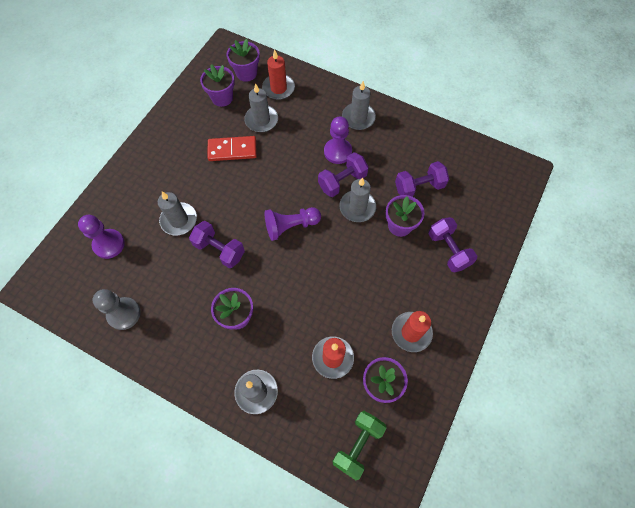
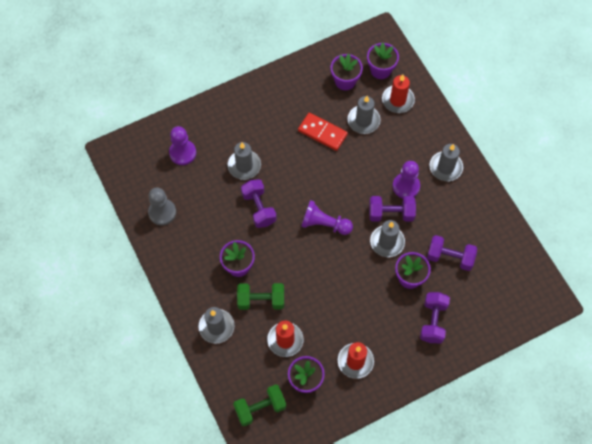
camera: 35 degrees right, 0 degrees up
none -> green dumbbell [237,283,284,310]

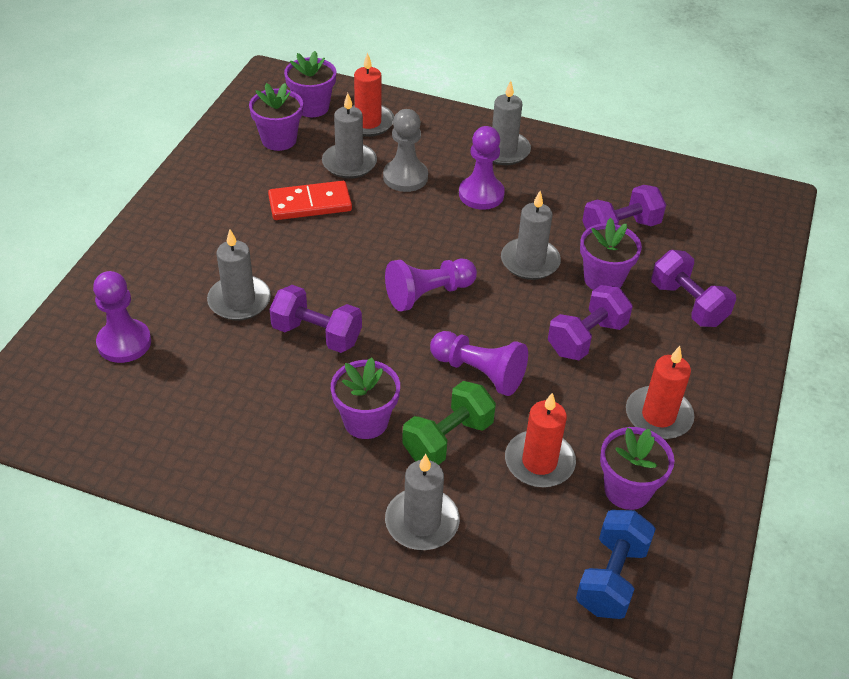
camera: 45 degrees left, 20 degrees down
grey pawn [148,187,176,225] -> grey pawn moved to [383,109,428,192]
green dumbbell [233,384,286,426] -> blue dumbbell [576,510,656,619]
purple dumbbell [369,196,416,222] -> purple dumbbell moved to [548,285,633,360]
none -> purple pawn [430,331,528,396]

